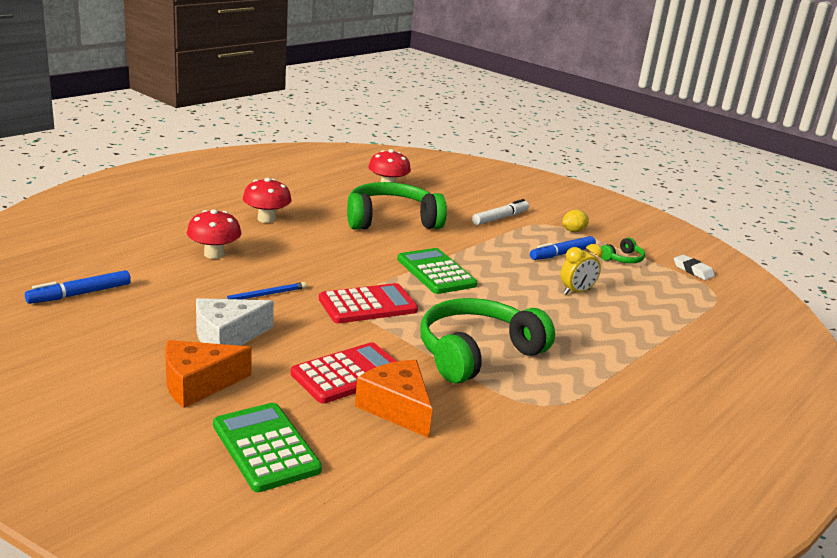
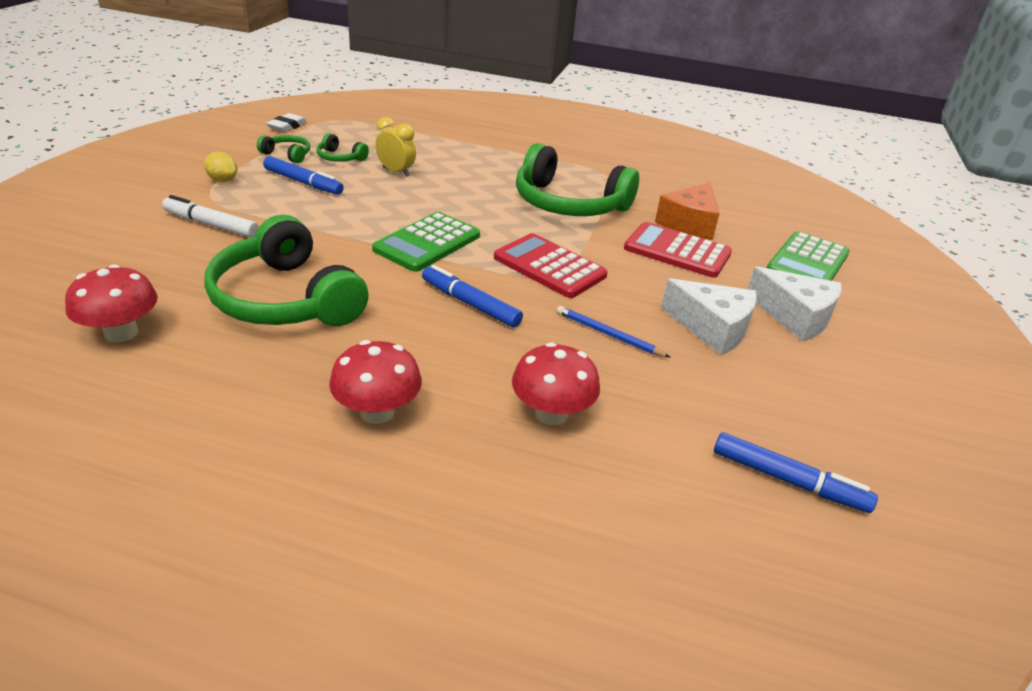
camera: 115 degrees left, 10 degrees up
orange cheese [165,340,252,408] -> white cheese [748,266,842,341]
none -> green headphones [316,133,369,162]
none -> blue marker [422,265,523,328]

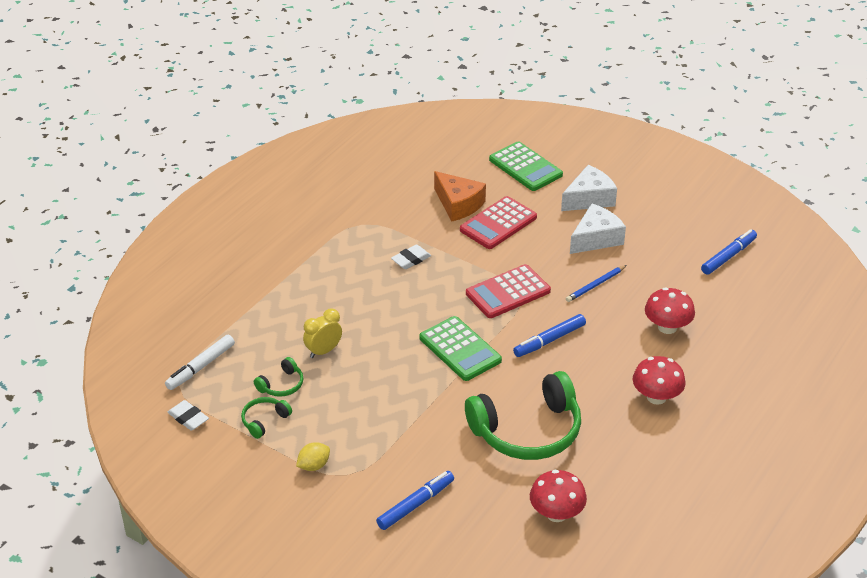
camera: 70 degrees left, 5 degrees up
white marker [162,195,259,238] -> white marker moved to [165,335,235,390]
blue marker [263,156,344,195] -> blue marker moved to [376,471,454,530]
green headphones [516,143,639,216] -> white eraser [391,245,431,269]

